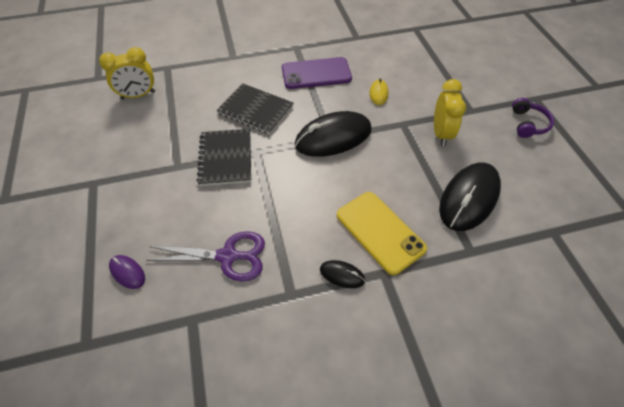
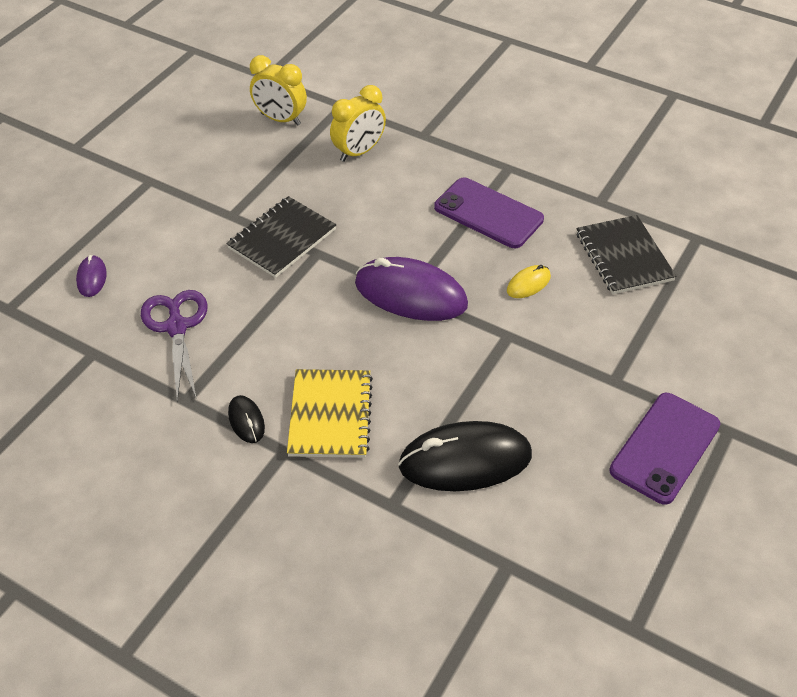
camera: 45 degrees right, 5 degrees down
purple scissors [146,231,265,282] -> purple scissors turned 150 degrees counterclockwise [141,290,208,402]
black notebook [217,83,294,134] -> black notebook moved to [576,215,677,294]
black mouse [295,111,372,157] -> purple mouse [355,257,468,321]
yellow phone [337,192,427,275] -> yellow notebook [287,369,373,458]
yellow clock [434,79,466,146] -> yellow clock moved to [330,85,386,162]
purple headphones [512,98,554,138] -> purple phone [609,393,720,505]

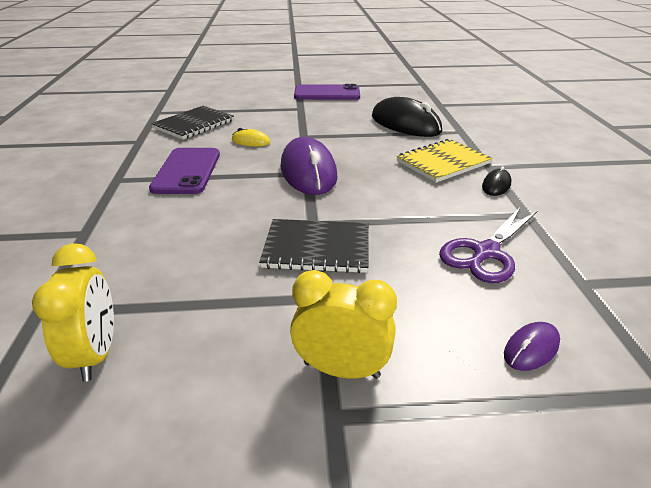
camera: 125 degrees left, 15 degrees down
yellow clock [330,85,386,162] -> yellow clock moved to [290,270,397,379]

